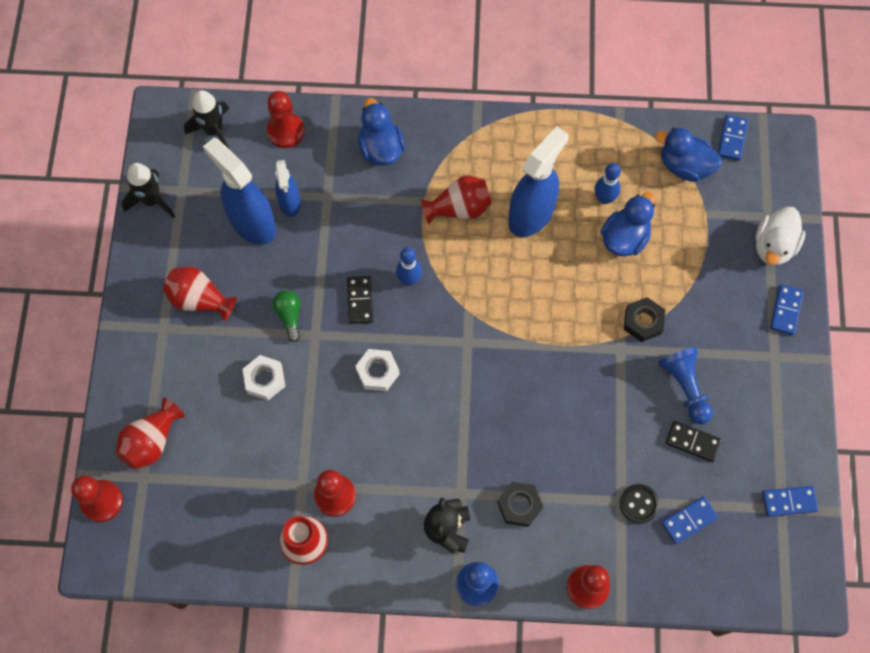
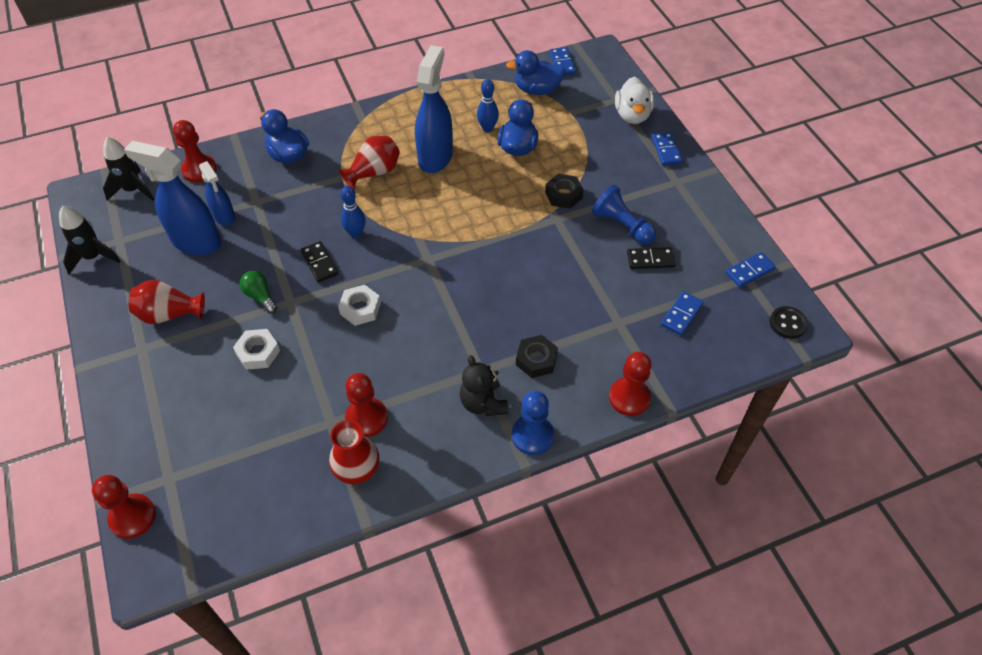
camera: 25 degrees left, 15 degrees down
red vase [115,398,185,469] -> none
black button [620,484,660,524] -> black button moved to [769,306,808,339]

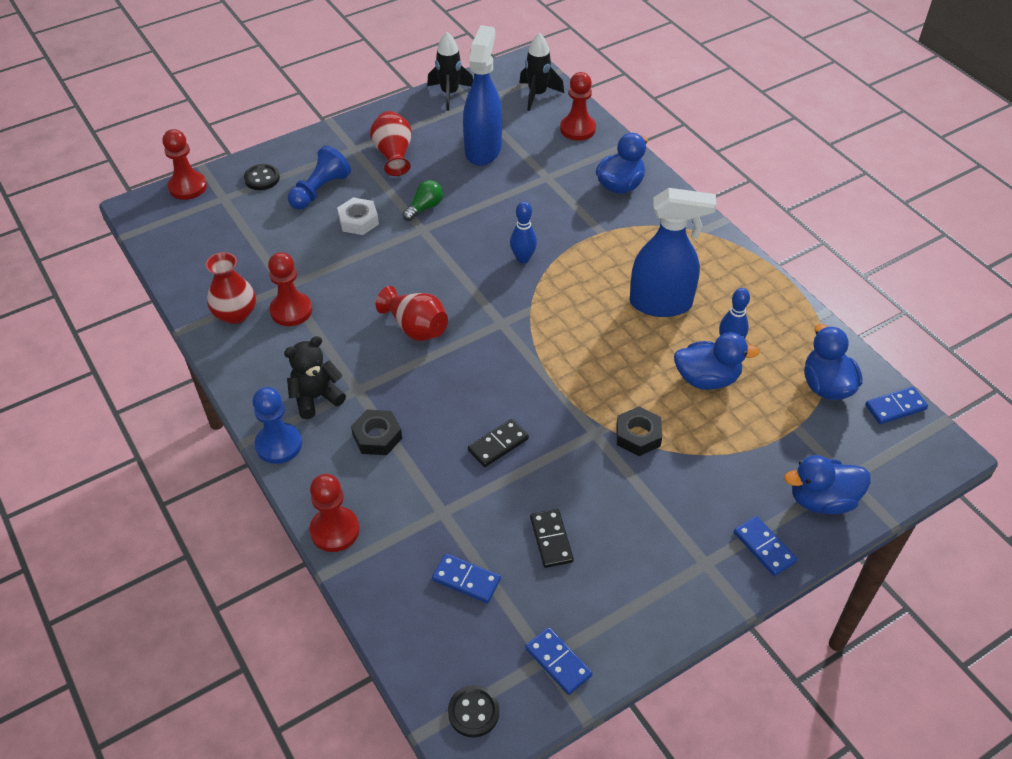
camera: 80 degrees right, 5 degrees down
blue spray bottle [199,161,235,226] -> none
black domino [301,241,339,283] -> black domino moved to [468,419,529,467]
white nut [338,285,381,326] -> none
red vase [339,136,400,189] -> red vase moved to [376,286,448,341]
blue pawn [592,185,656,244] -> blue pawn moved to [288,145,351,209]
white duck [615,77,654,124] -> blue duck [784,455,871,514]
blue domino [652,132,683,166] -> blue domino turned 75 degrees clockwise [734,516,797,576]
none -> black button [244,164,280,190]

